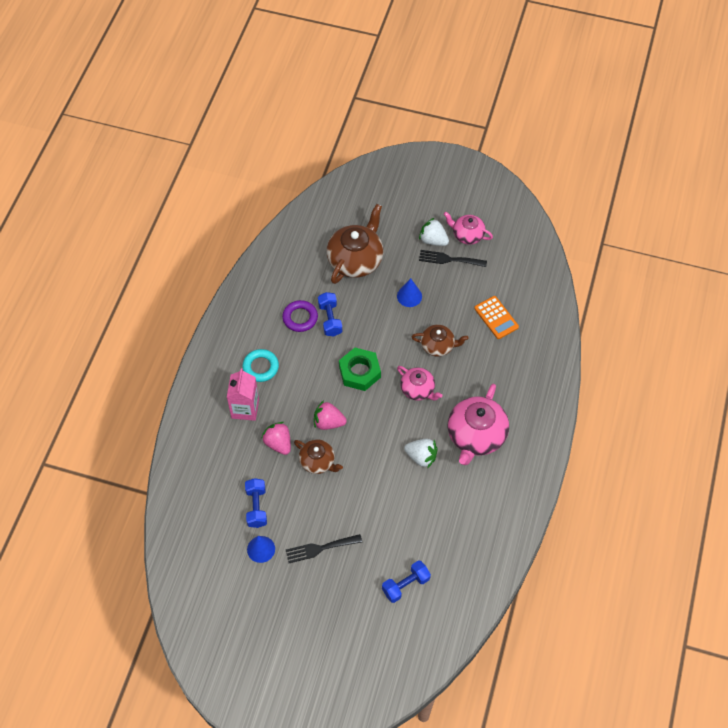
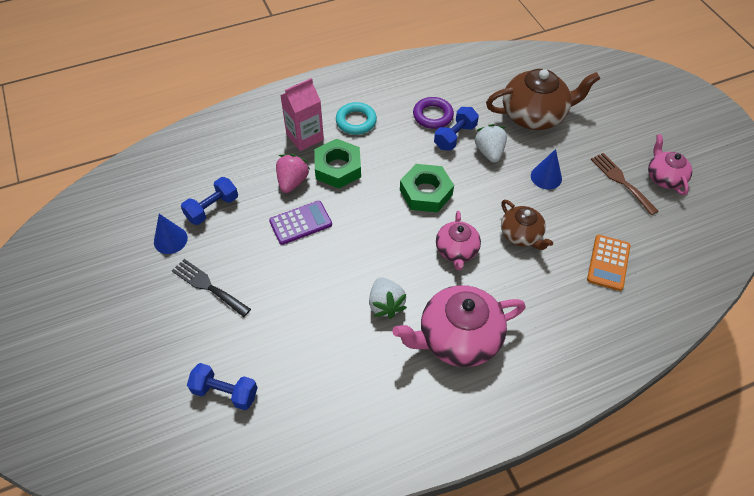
camera: 50 degrees right, 5 degrees down
brown teapot [294,439,343,474] -> purple calculator [269,201,332,245]
pink strawberry [314,400,347,430] -> none
white strawberry [419,218,449,246] -> white strawberry moved to [474,124,507,163]
black fork [419,250,487,267] -> brown fork [591,153,658,215]
none -> green nut [314,139,361,188]

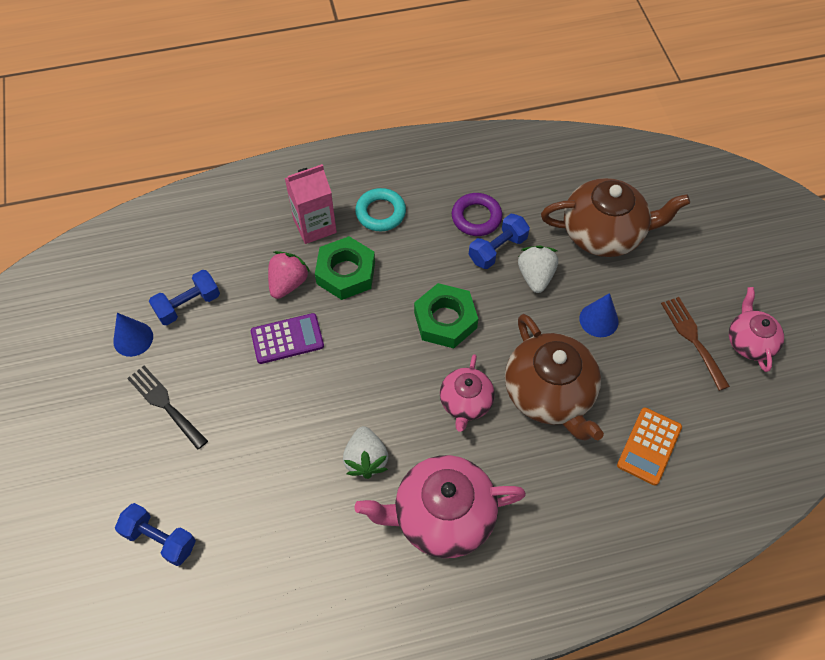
camera: 10 degrees right, 5 degrees up
brown teapot [501,200,553,250] -> brown teapot [505,314,604,441], size x1.72

